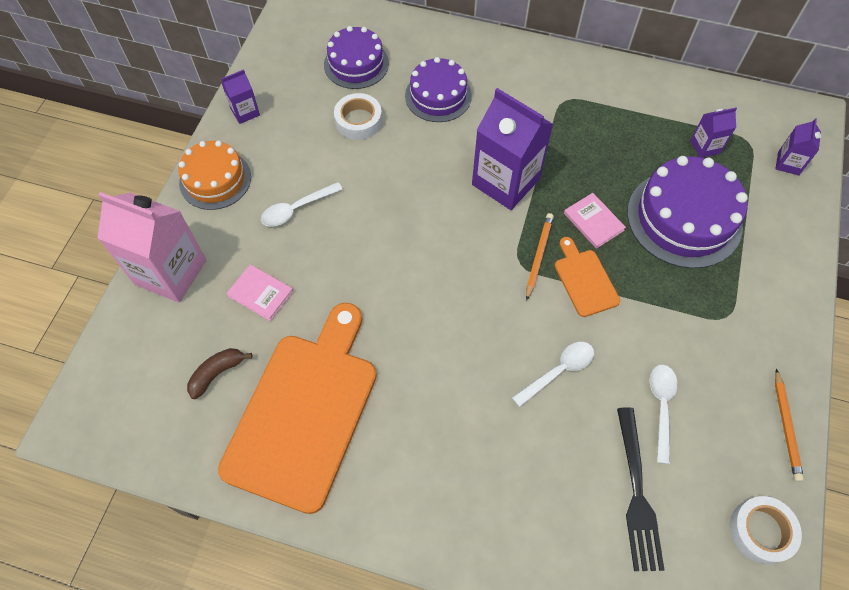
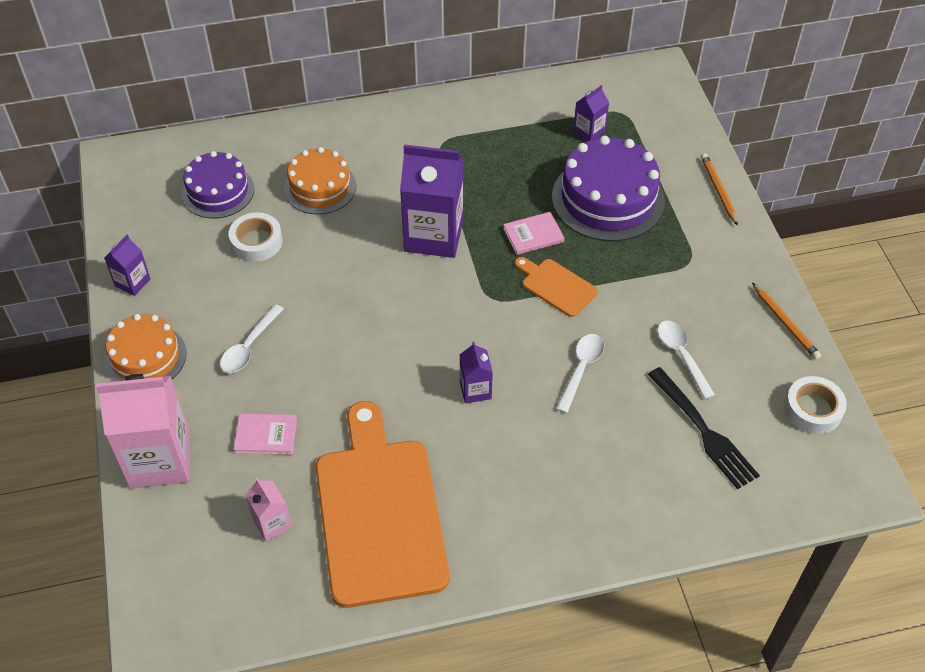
camera: 30 degrees left, 10 degrees down
brown banana [187,348,252,399] -> pink carton [245,478,292,541]
purple cake [405,57,472,122] -> orange cake [284,147,356,214]
orange pencil [526,213,554,301] -> orange pencil moved to [701,153,738,226]
pink book [564,193,626,249] -> pink book turned 45 degrees counterclockwise [503,212,564,255]
purple carton [775,118,821,175] -> purple carton moved to [460,342,493,403]

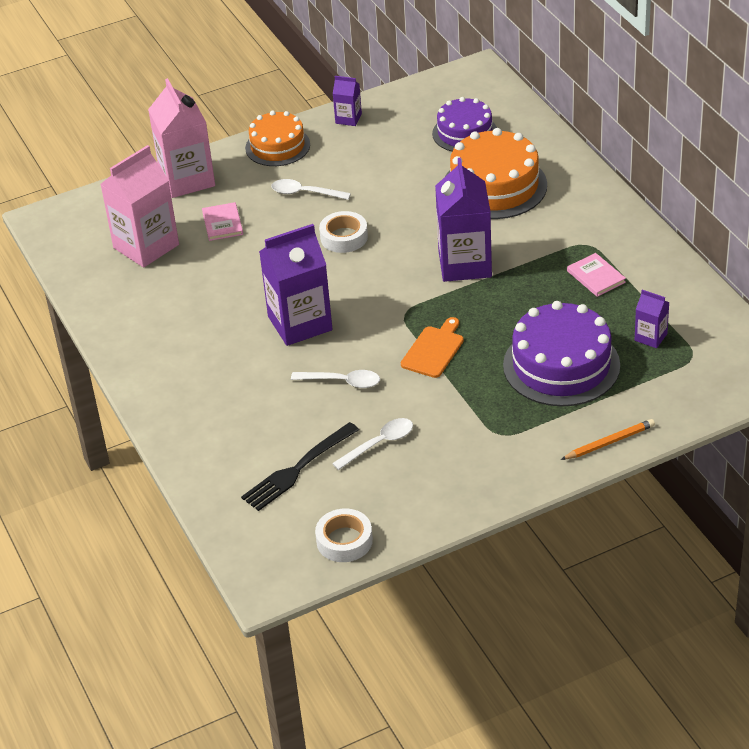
camera: 80 degrees right, 10 degrees down
white tape [228,212,283,262] -> white tape moved to [319,211,368,253]
pink carton [245,478,292,541] -> pink carton [100,145,179,268], size x2.08
orange cake [284,147,356,214] -> orange cake [446,128,547,219], size x1.55
orange cutting board [316,401,450,608] -> none
purple carton [460,342,493,403] -> purple carton [259,224,332,346], size x2.08
pink book [503,212,564,255] -> pink book moved to [567,253,626,297]
orange pencil [752,283,821,360] -> none

